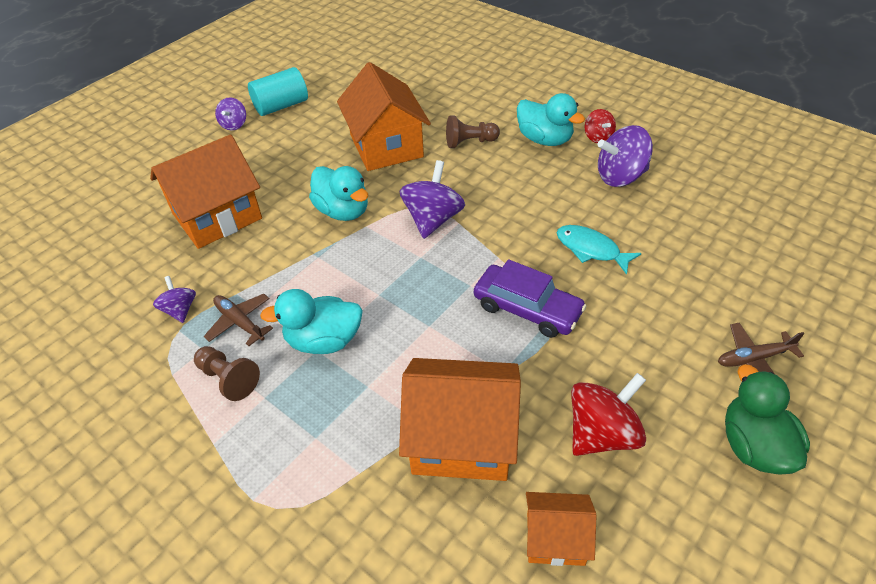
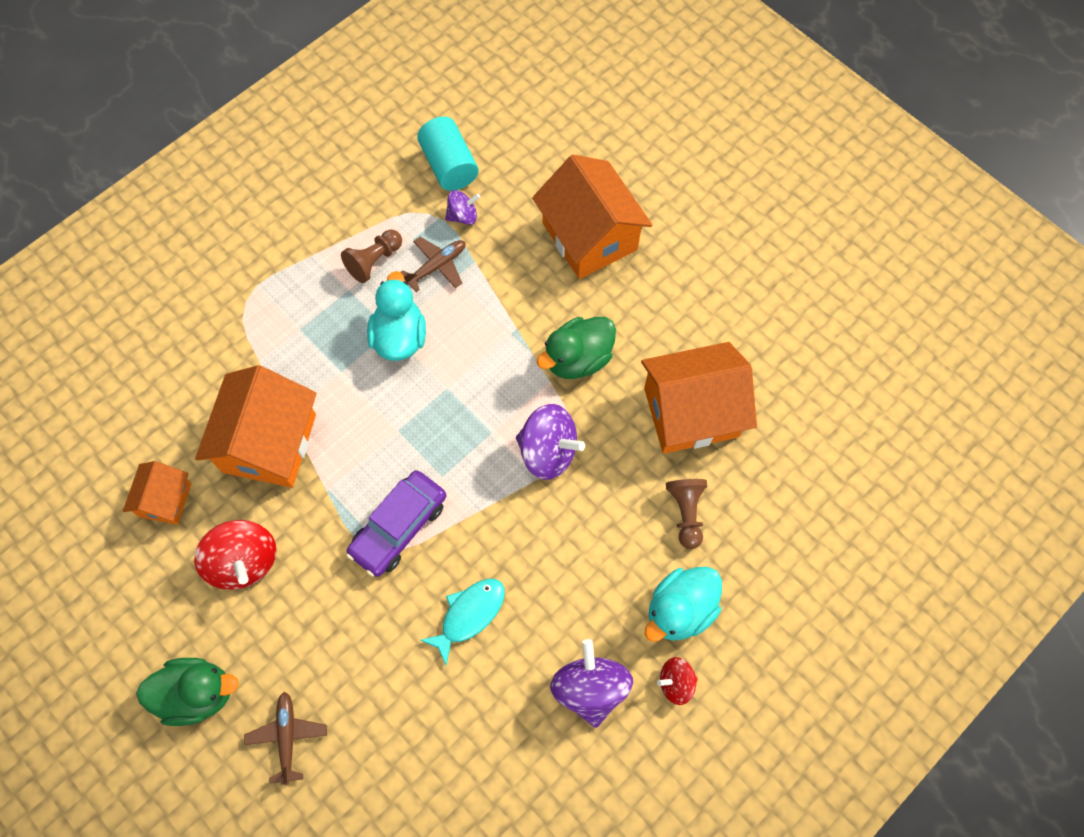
camera: 95 degrees right, 20 degrees up
purple spinning top [215,97,246,131] -> none
turquoise cylinder [248,67,308,116] -> turquoise cylinder moved to [417,116,479,191]
turquoise duck [309,166,368,221] -> green duck [537,317,616,379]

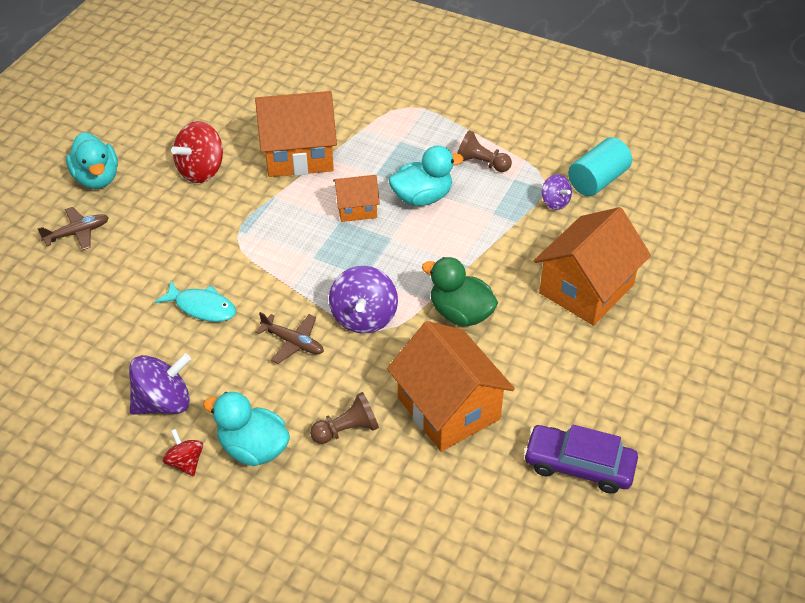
camera: 70 degrees right, 20 degrees down
orange house [123,461,191,525] -> orange house moved to [333,175,380,222]
green duck [136,658,239,726] -> turquoise duck [66,132,118,189]
purple car [346,470,446,577] -> purple car moved to [524,425,638,494]
brown plane [401,237,466,292] -> brown plane moved to [255,312,324,364]

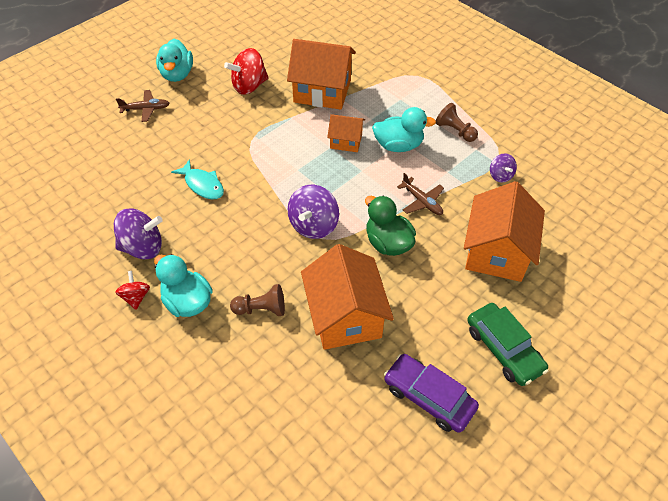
camera: 20 degrees right, 5 degrees up
brown plane [255,312,324,364] -> brown plane moved to [397,173,444,215]
orange house [533,207,651,326] -> orange house turned 45 degrees counterclockwise [464,181,545,282]
turquoise cylinder [568,137,632,196] -> none
none -> green car [467,303,548,386]

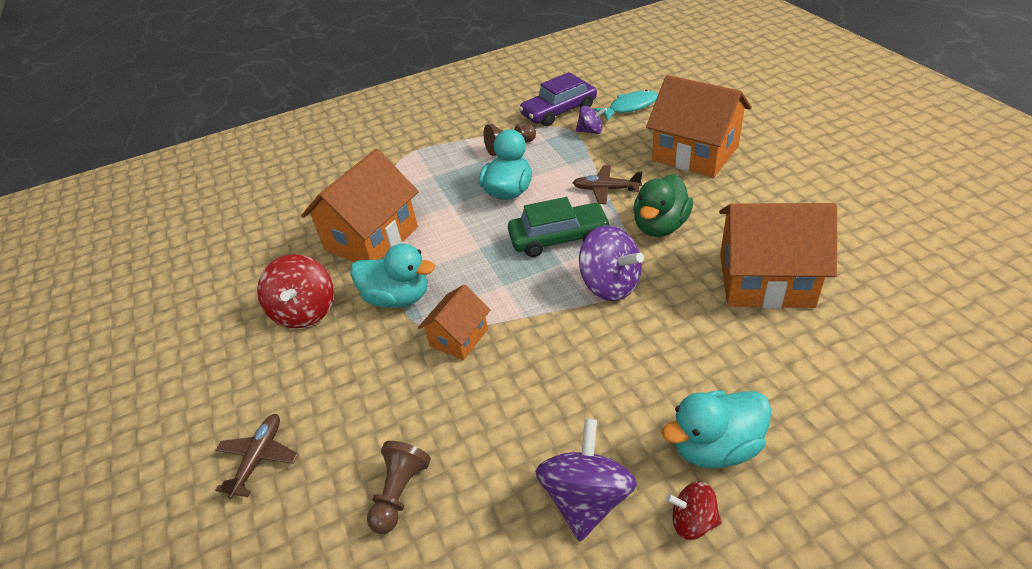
camera: 65 degrees left, 10 degrees down
turquoise duck [156,39,193,82] -> turquoise duck moved to [350,244,435,308]
turquoise fish [171,159,224,199] -> turquoise fish moved to [593,90,658,121]
brown pawn [230,284,285,316] -> brown pawn moved to [367,441,431,534]
orange house [327,114,365,152] -> orange house moved to [418,285,490,360]
green duck [365,196,416,256] -> green duck turned 45 degrees counterclockwise [633,174,693,237]
purple car [384,354,479,433] -> purple car moved to [519,72,597,126]
brown plane [397,173,444,215] -> brown plane turned 150 degrees counterclockwise [573,165,642,204]
green car [467,303,548,386] -> green car moved to [508,197,611,257]

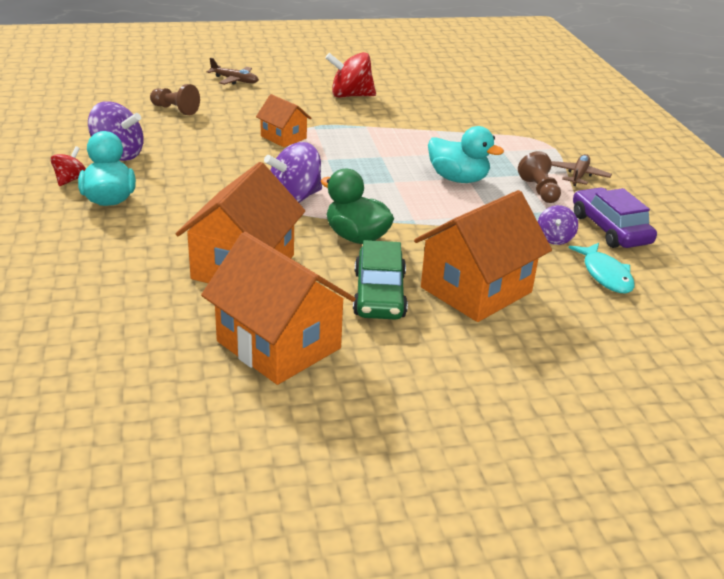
camera: 95 degrees right, 10 degrees down
orange house [301,149,419,262] -> orange house moved to [201,232,356,385]
turquoise duck [350,244,435,308] -> none
green car [508,197,611,257] -> green car moved to [353,240,408,320]
brown plane [573,165,642,204] -> brown plane moved to [551,154,612,186]

